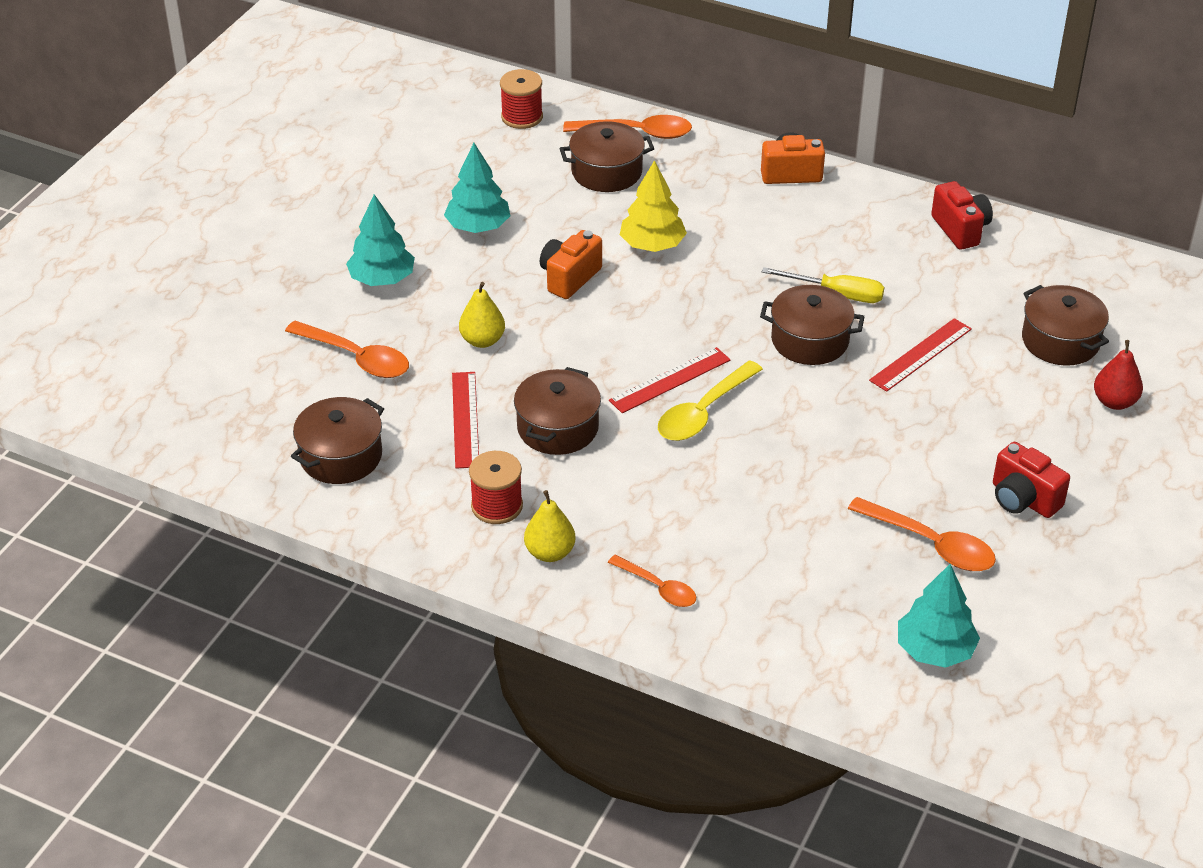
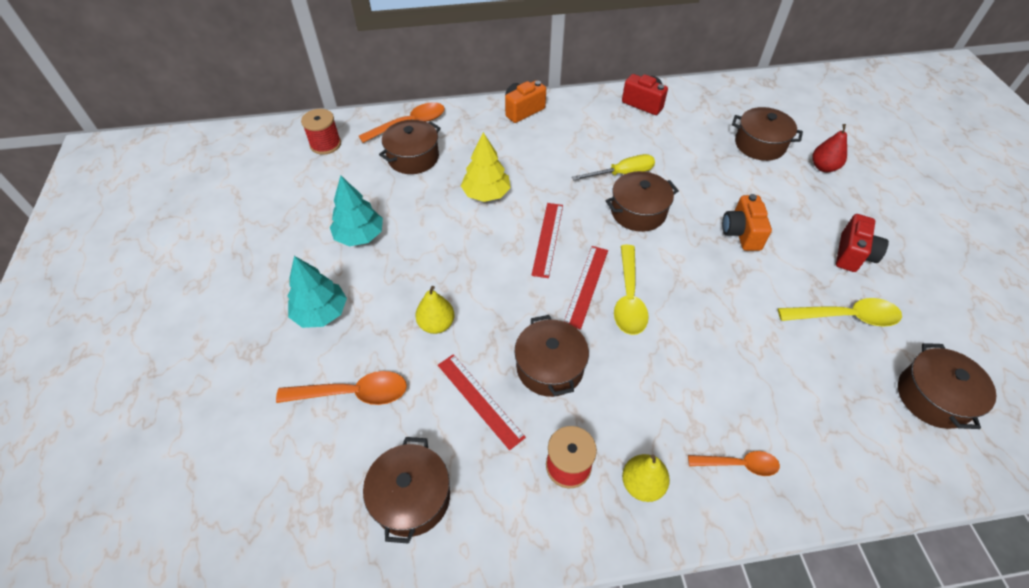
camera: 35 degrees left, 10 degrees up
orange camera [540,230,602,299] -> orange camera moved to [722,194,772,251]
orange spoon [848,497,996,571] -> yellow spoon [778,298,902,327]
red ruler [869,318,972,392] -> red ruler moved to [531,203,563,278]
turquoise tree [898,564,980,668] -> brown pot [898,343,997,429]
red camera [993,442,1070,518] -> red camera turned 75 degrees counterclockwise [836,214,889,272]

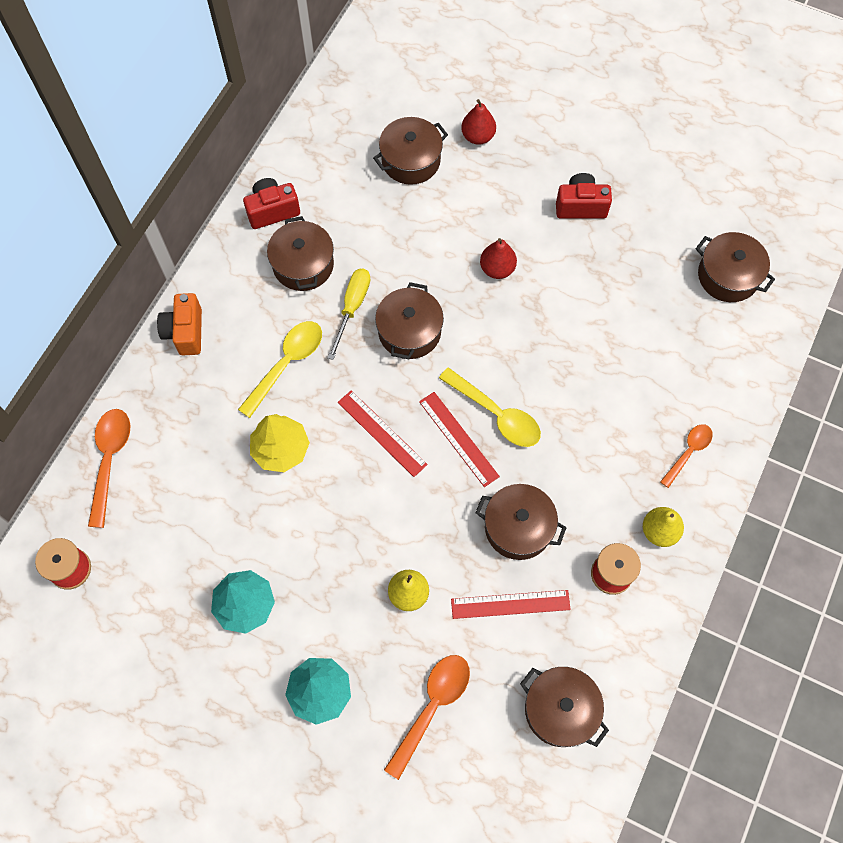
camera: 55 degrees left, 15 degrees up
brown pot [379,120,441,174] -> brown pot moved to [267,216,334,291]
orange camera [722,194,772,251] -> red pear [480,238,517,279]
yellow spoon [778,298,902,327] -> yellow spoon moved to [238,321,322,418]
red camera [836,214,889,272] -> red camera turned 60 degrees counterclockwise [556,173,612,219]

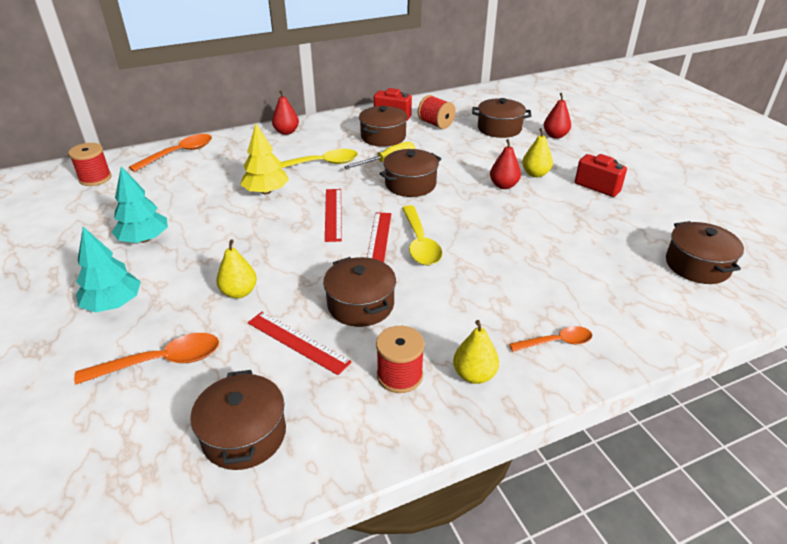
camera: 40 degrees right, 30 degrees down
orange camera [157,293,202,355] -> red pear [272,90,299,135]
none -> red spool [418,95,456,129]
none -> yellow pear [522,128,553,177]

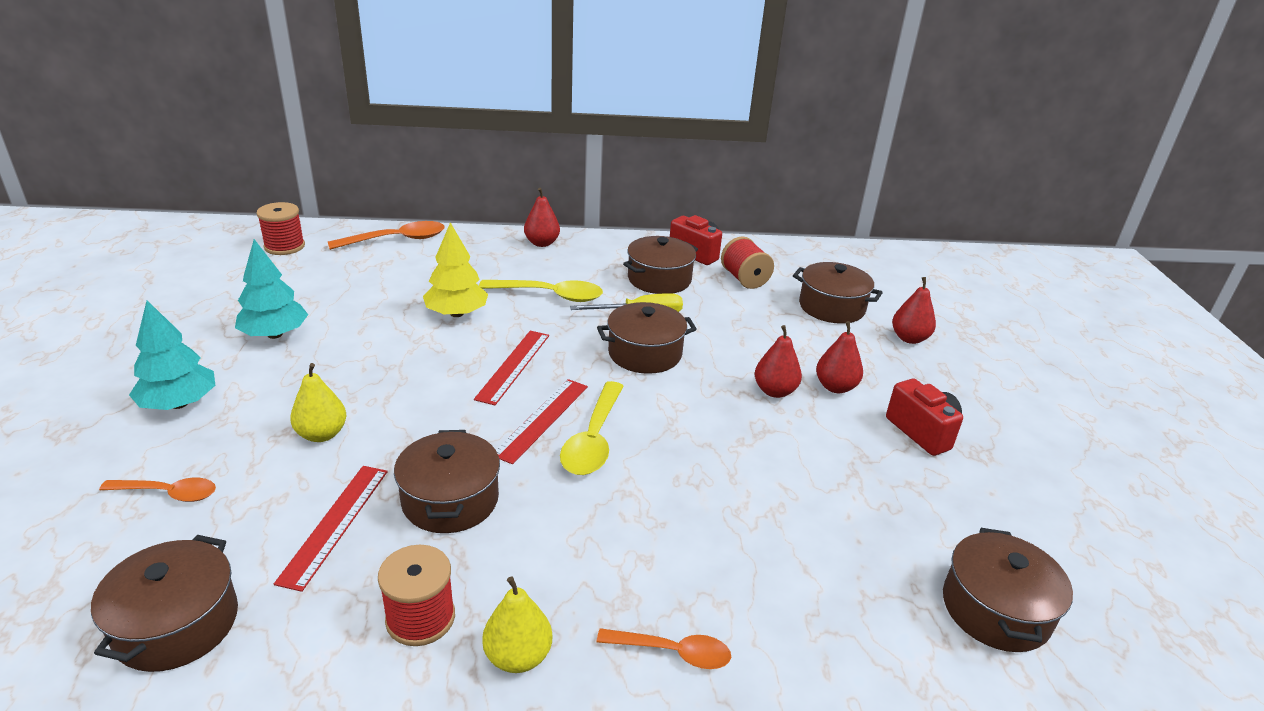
camera: 20 degrees right, 5 degrees down
orange spoon [74,333,219,385] -> orange spoon [99,478,216,502], size x0.64
red ruler [248,312,352,375] -> red ruler turned 45 degrees clockwise [274,466,388,592]
yellow pear [522,128,553,177] -> red pear [816,321,863,393]

